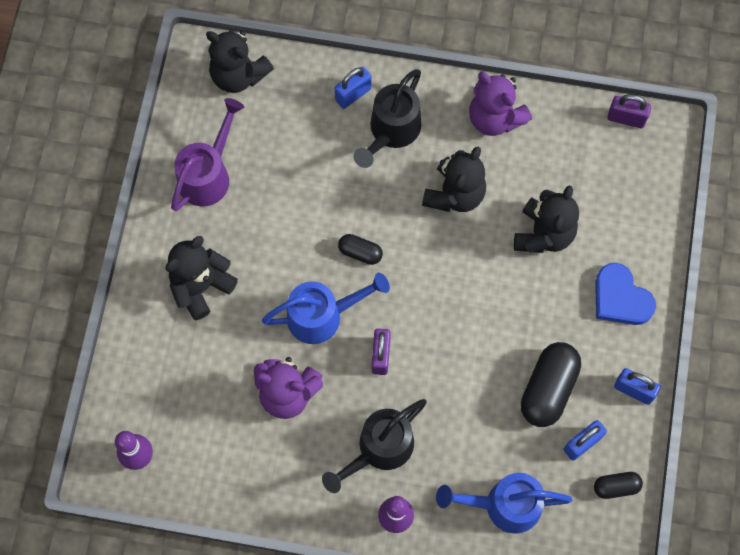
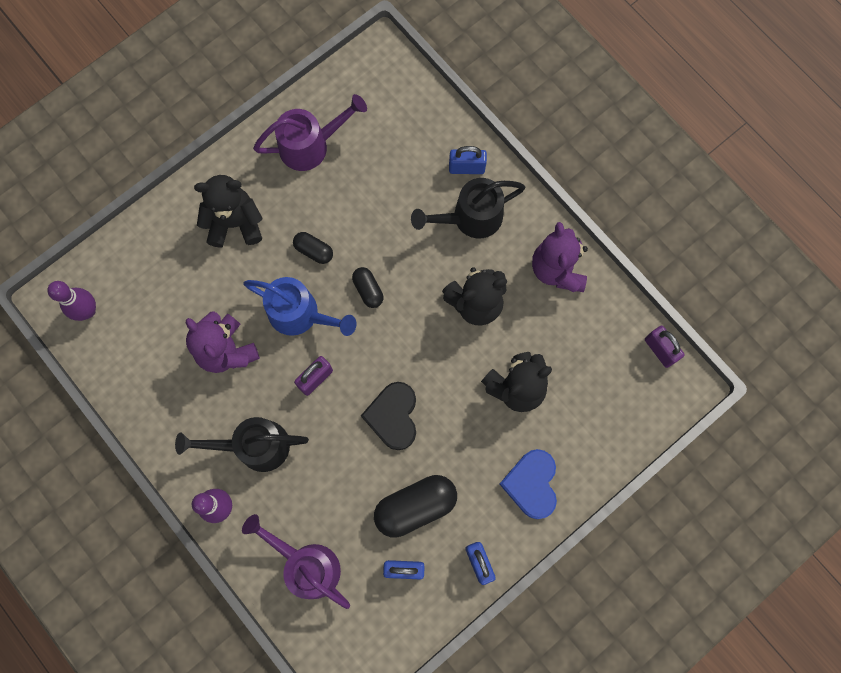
camera: 40 degrees right, 5 degrees up
black teddy bear [206,30,274,93] -> none
blue watering can [436,473,573,534] -> purple watering can [242,514,350,609]
black capsule [594,472,643,499] -> black capsule moved to [293,232,333,264]
none -> black heart [361,382,416,450]

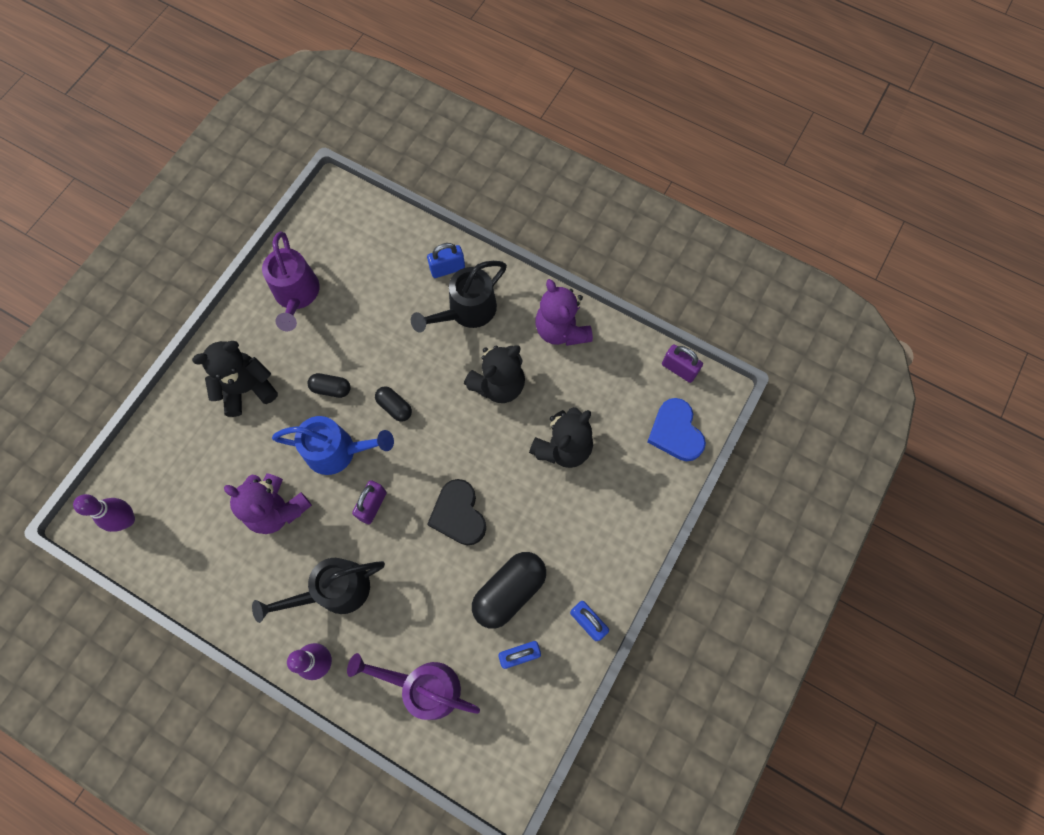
camera: 20 degrees left, 5 degrees down
purple watering can [253,94,367,171] -> purple watering can turned 120 degrees clockwise [262,231,319,331]
blue heart [500,449,557,519] -> blue heart moved to [647,398,706,461]

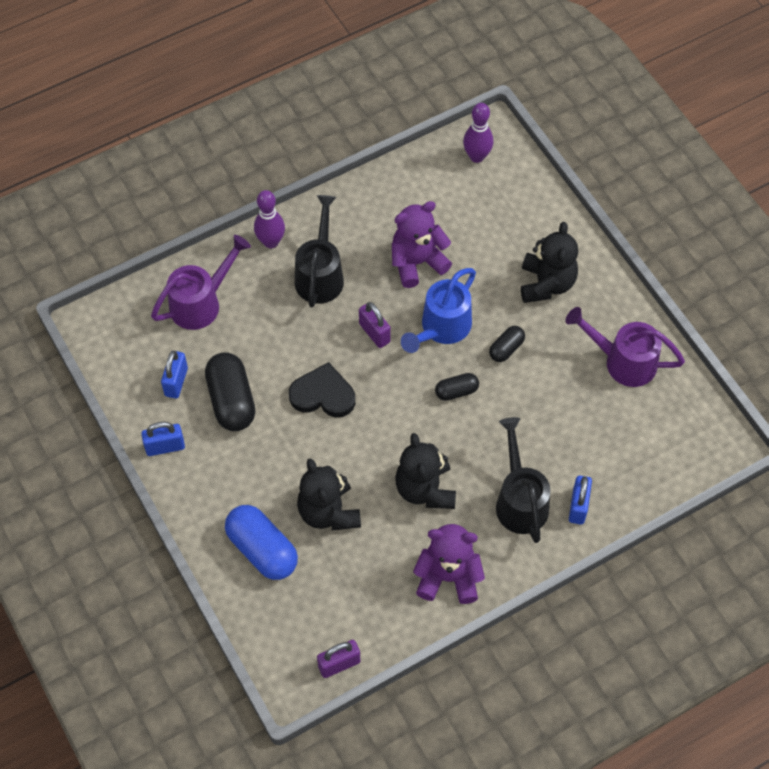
camera: 120 degrees right, 10 degrees down
blue heart [647,398,706,461] -> none
none -> blue capsule [225,505,298,580]

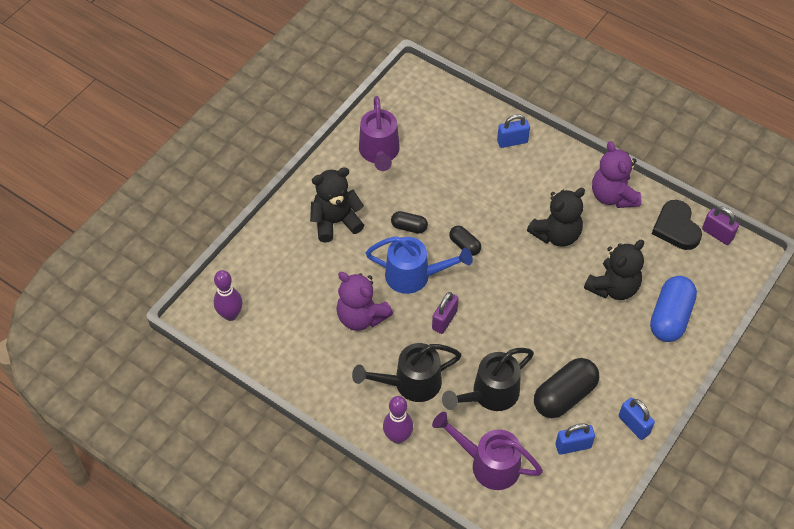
camera: 115 degrees left, 5 degrees down
black heart [289,362,355,417] -> black heart moved to [652,200,702,250]
black watering can [496,417,551,543] -> black watering can moved to [442,348,534,411]

